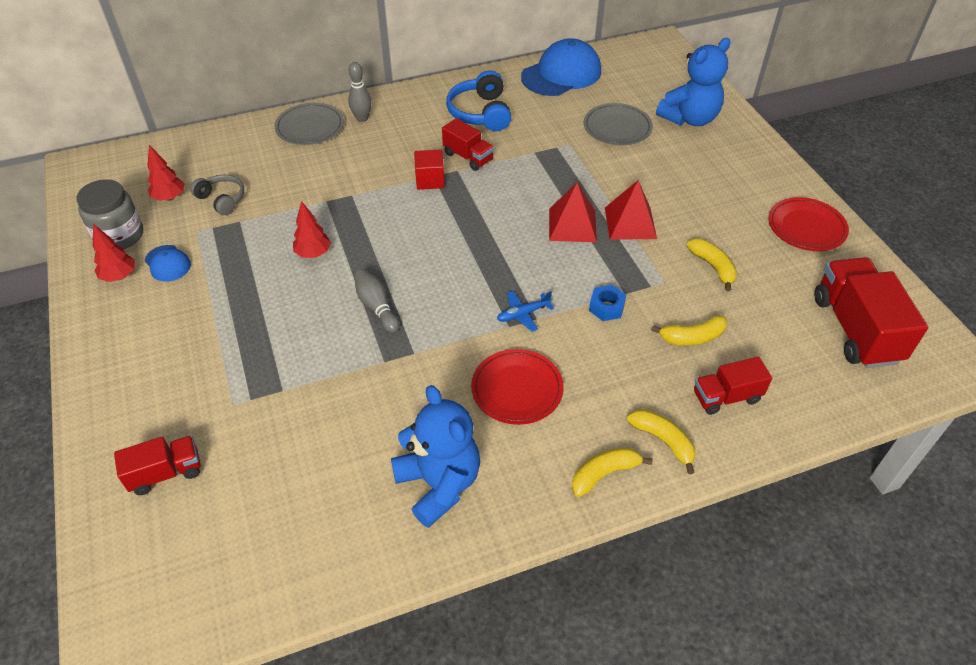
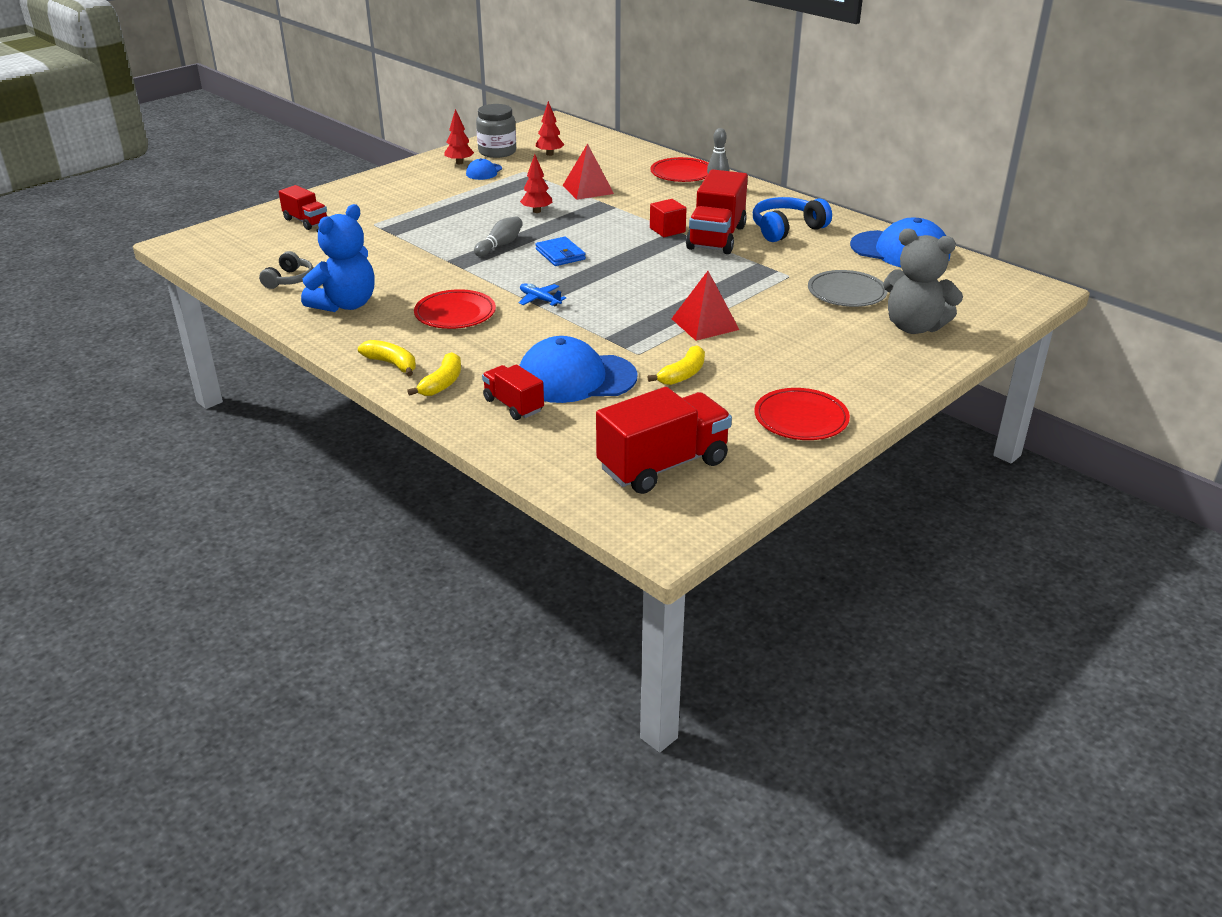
camera: 65 degrees right, 15 degrees down
grey headphones [190,175,244,215] -> grey headphones moved to [259,251,313,289]
grey plate [274,103,344,145] -> red plate [650,157,709,182]
red truck [442,118,494,171] -> red truck [686,169,748,254], size x1.77
red pyramid [549,182,597,242] -> red pyramid moved to [562,143,614,200]
blue nut [589,285,626,321] -> none
yellow banana [651,315,728,346] -> blue cap [519,336,638,403]
blue teddy bear [656,38,730,126] -> grey teddy bear [883,228,963,334]
none -> blue wallet [535,237,586,266]

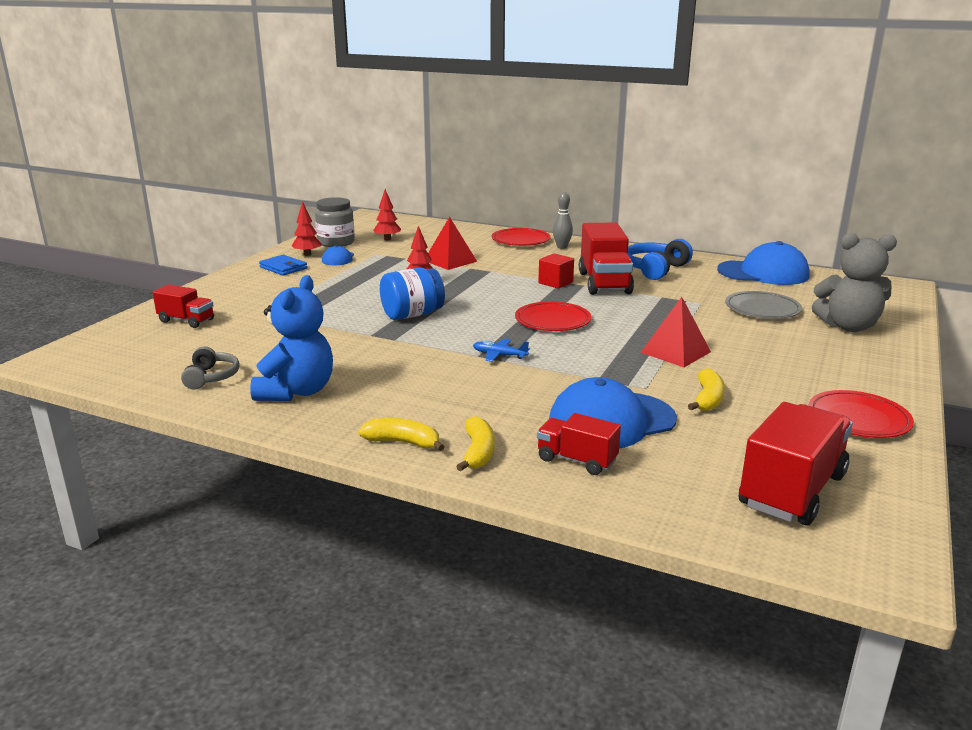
camera: 20 degrees left, 10 degrees down
red plate [414,289,496,329] -> red plate moved to [515,301,592,331]
grey bowling pin [474,216,523,257] -> blue jar [380,267,445,320]
blue wallet [535,237,586,266] -> blue wallet moved to [259,255,307,276]

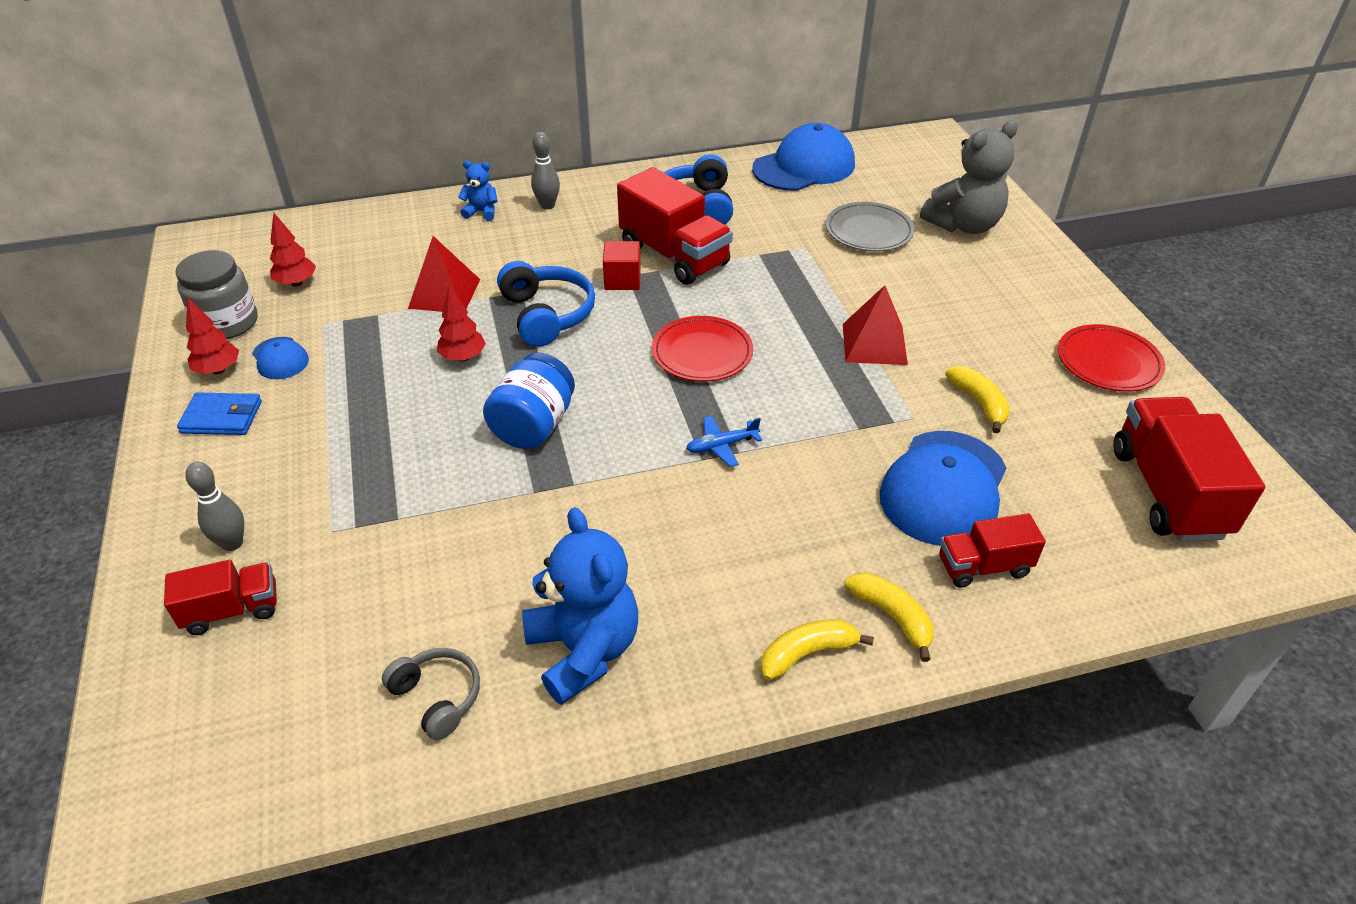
camera: 40 degrees left, 20 degrees up
red plate [492,228,550,246] -> blue teddy bear [458,160,498,221]
none -> grey bowling pin [185,462,244,551]
none -> blue headphones [497,261,595,347]

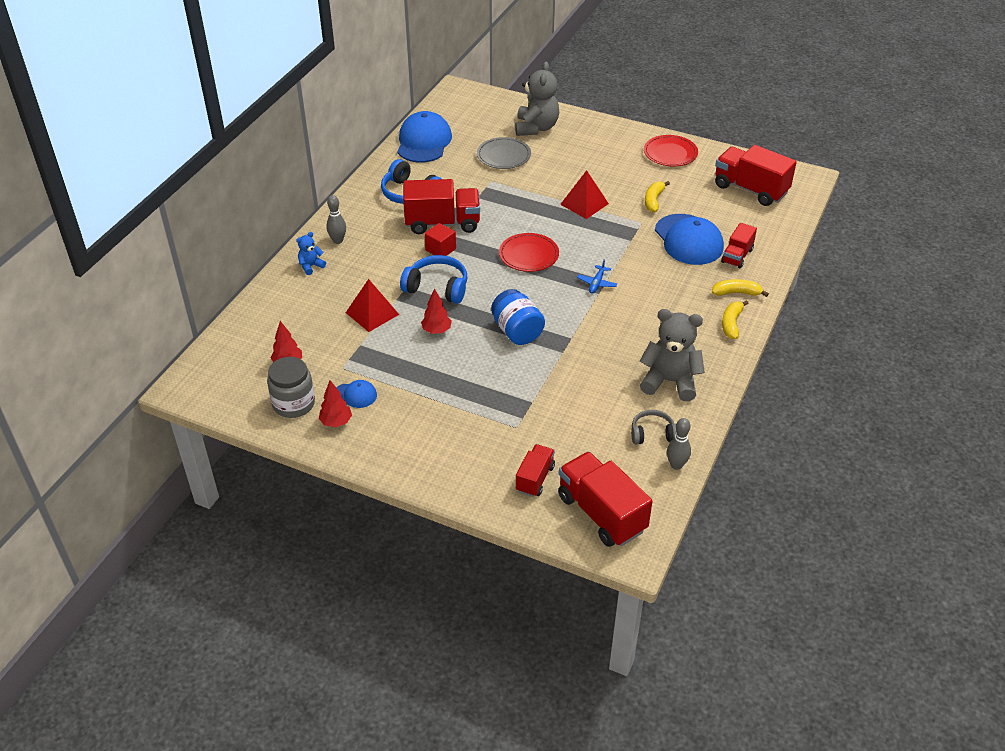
camera: 50 degrees left, 0 degrees up
blue wallet [177,392,262,435] -> none
grey bowling pin [185,462,244,551] -> grey bowling pin moved to [667,418,691,470]
blue teddy bear [522,507,638,705] -> grey teddy bear [640,309,705,401]
yellow banana [945,366,1010,433] -> yellow banana turned 90 degrees counterclockwise [645,181,670,212]
none -> red truck [558,452,653,547]

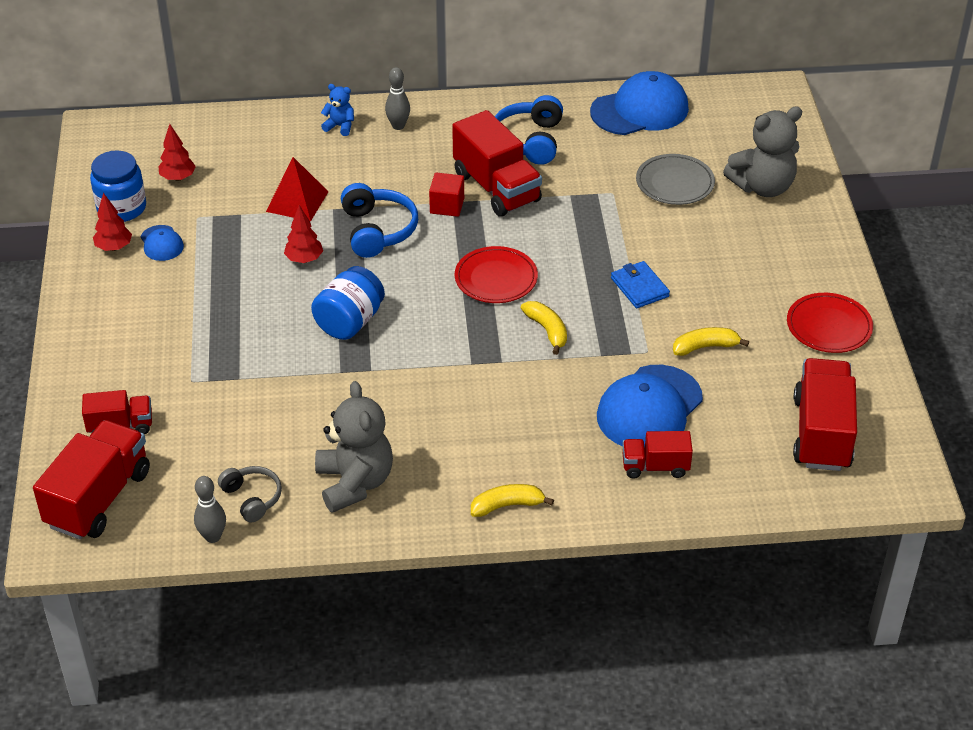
camera: 60 degrees right, 0 degrees up
grey jar [267,357,315,418] -> blue jar [90,150,146,222]
red pyramid [560,170,609,219] -> blue wallet [611,261,670,308]
blue plane [577,259,617,293] -> none
yellow banana [712,279,769,297] -> yellow banana moved to [521,301,567,355]

